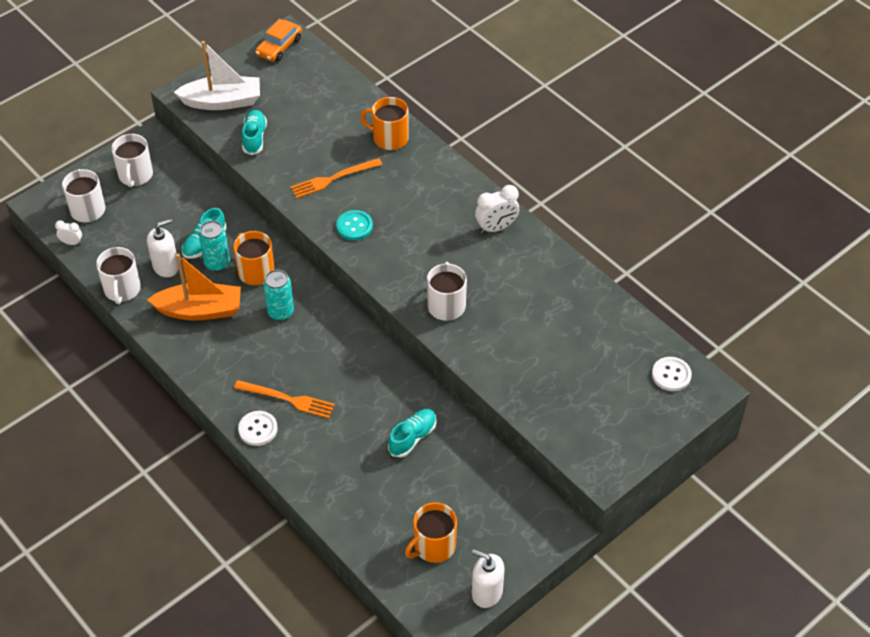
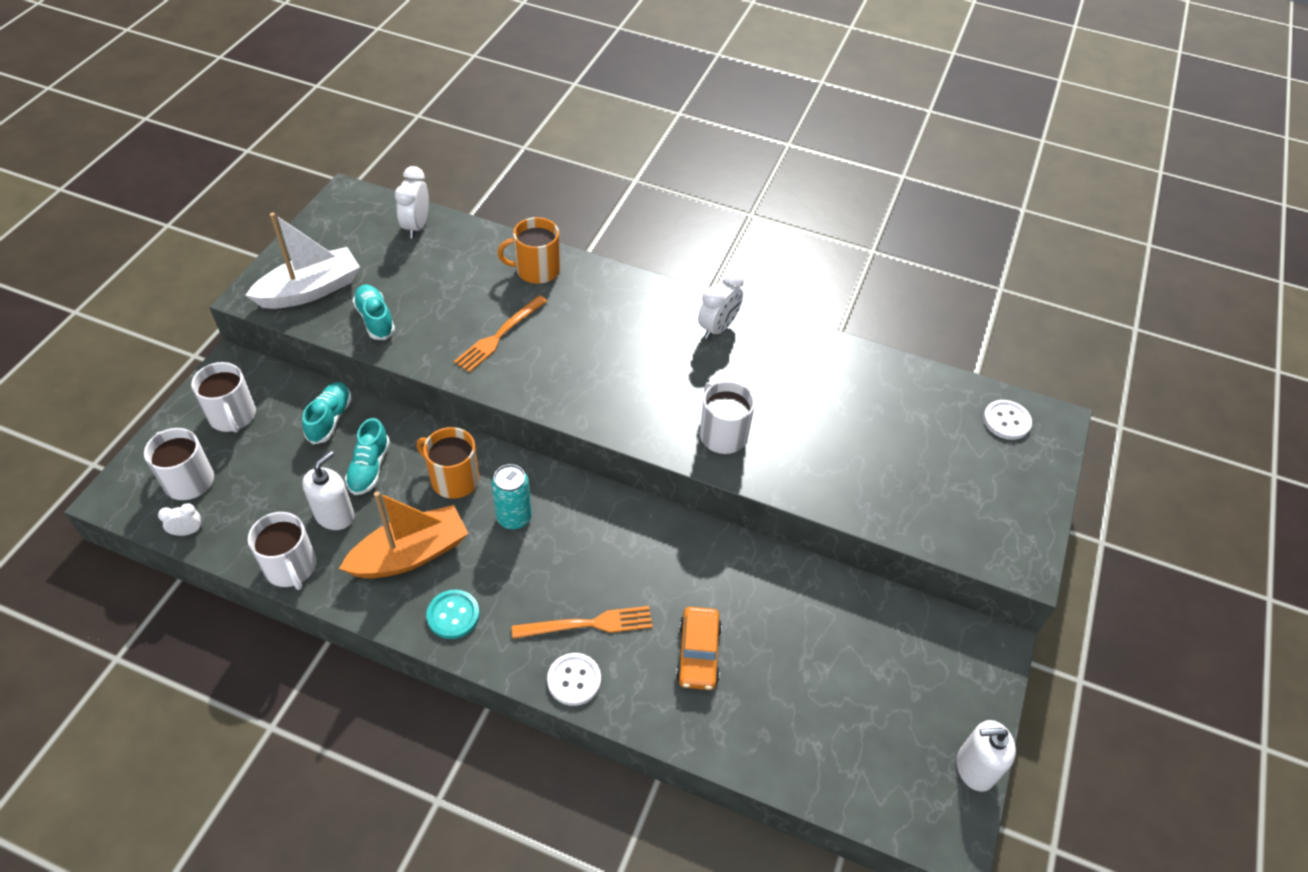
camera: 30 degrees left, 0 degrees up
turquoise can [199,221,230,271] -> none
orange car [255,19,302,62] -> orange car moved to [676,607,722,690]
turquoise button [336,210,373,240] -> turquoise button moved to [426,590,480,639]
turquoise shoe [388,409,436,458] -> turquoise shoe moved to [302,382,352,444]
orange mug [405,502,457,563] -> none
none -> white clock [395,166,429,238]

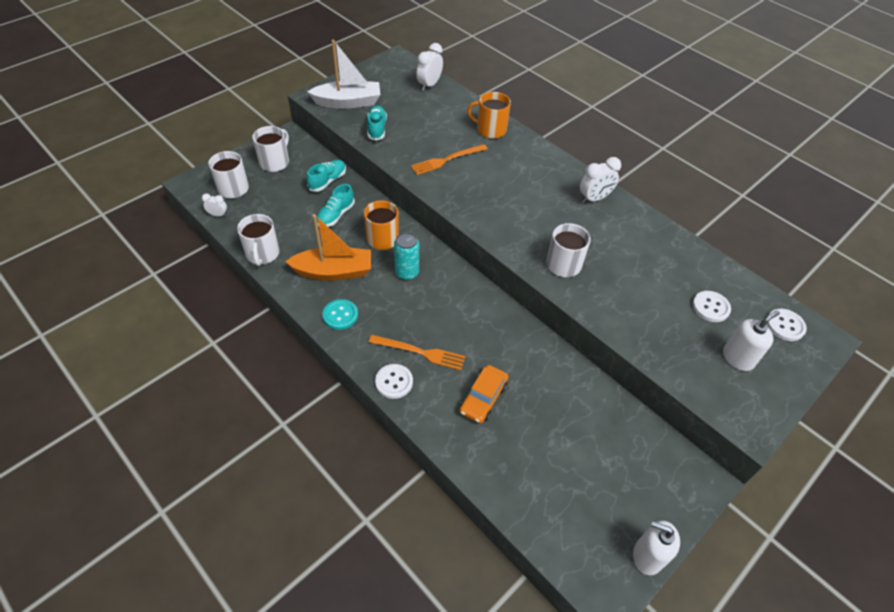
camera: 25 degrees right, 0 degrees up
white mug [191,362,256,433] -> white mug turned 150 degrees counterclockwise [252,126,289,172]
white soap dispenser [302,451,354,530] -> white soap dispenser moved to [723,310,780,371]
none -> white button [692,291,731,322]

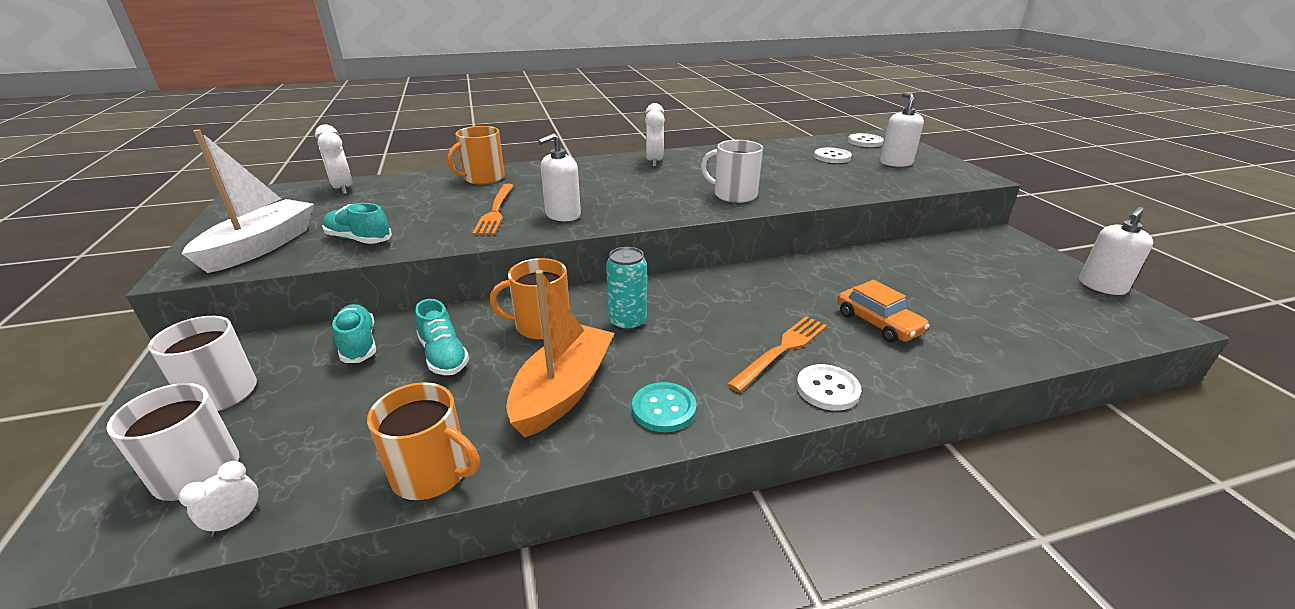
camera: 60 degrees left, 20 degrees down
white mug [237,214,280,266] -> orange mug [367,382,479,500]
none -> white soap dispenser [538,133,581,221]

